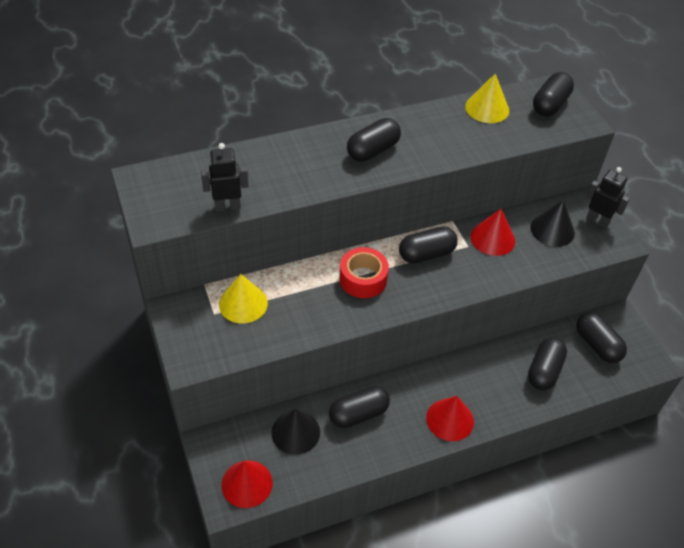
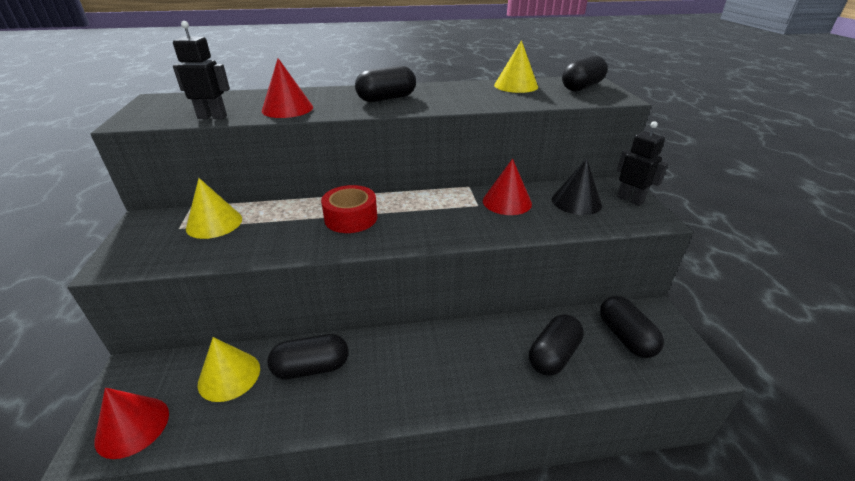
camera: 15 degrees right, 15 degrees down
black cone [271,408,320,455] -> yellow cone [198,337,260,402]
black capsule [399,227,458,264] -> none
red cone [426,396,474,441] -> red cone moved to [262,58,313,118]

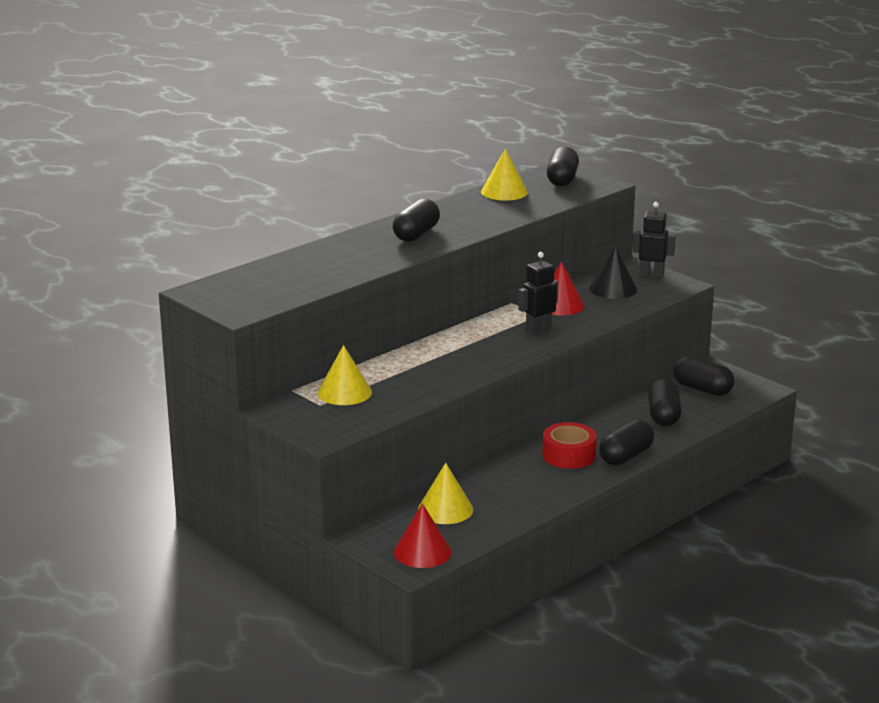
camera: 35 degrees left, 10 degrees down
black robot [173,21,230,119] -> black robot moved to [518,252,558,334]
red cone [262,58,313,118] -> none
black capsule [268,334,349,380] -> black capsule moved to [599,419,654,466]
red tape [321,185,377,233] -> red tape moved to [542,422,597,469]

